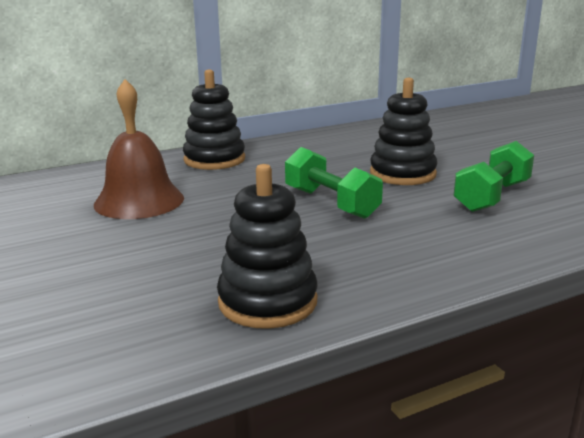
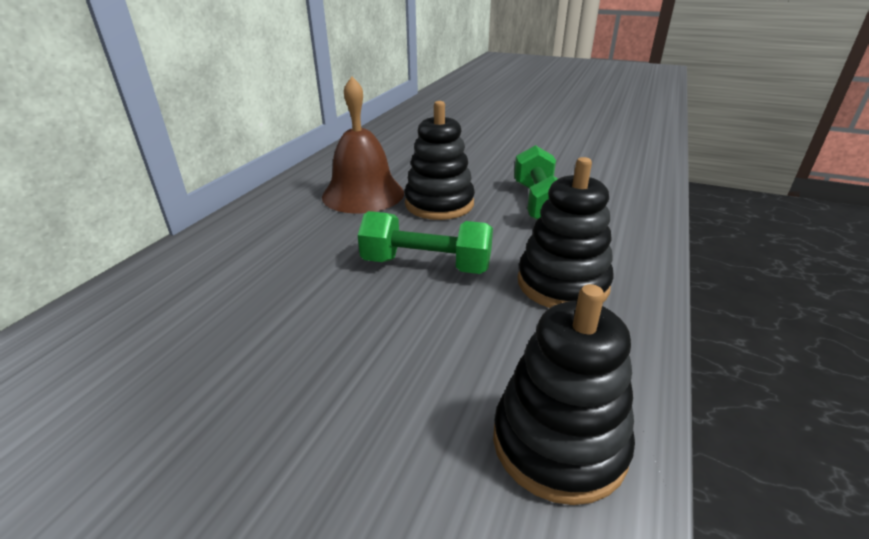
camera: 40 degrees left, 10 degrees up
brown bell [94,79,184,219] -> brown bell moved to [322,77,404,214]
black stacking toy [183,69,245,170] -> black stacking toy moved to [518,157,614,308]

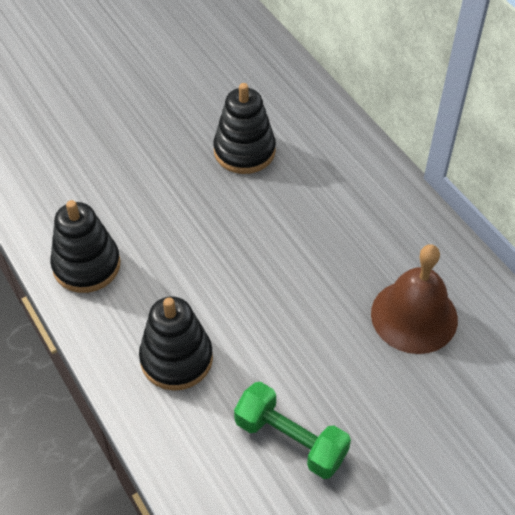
camera: 125 degrees right, 20 degrees up
green dumbbell [358,211,493,274] -> none
black stacking toy [404,101,475,220] -> black stacking toy moved to [213,83,276,174]

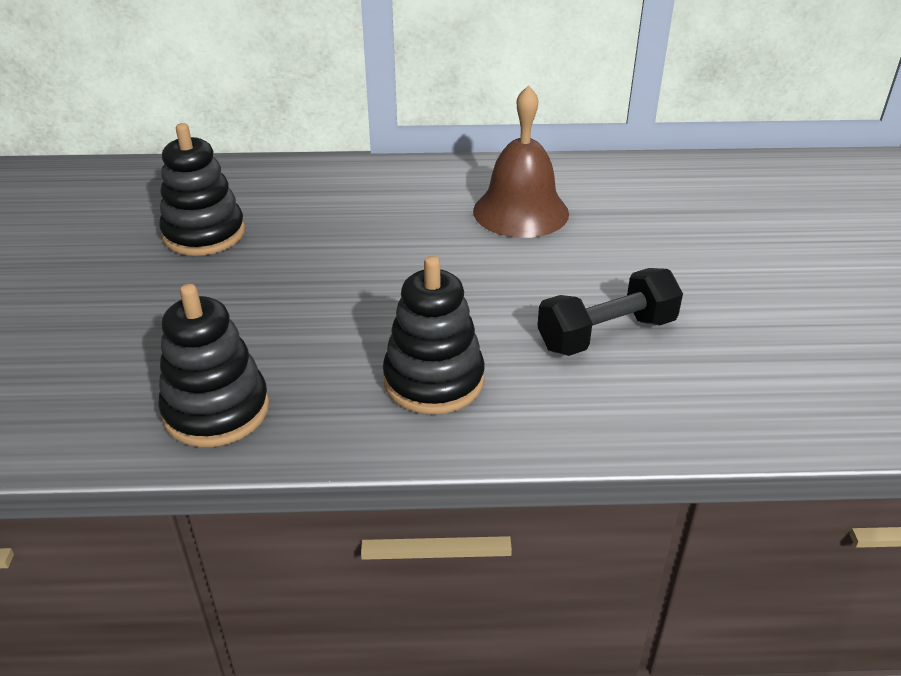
camera: 60 degrees left, 15 degrees down
green dumbbell [234,382,351,479] -> black dumbbell [537,268,683,356]

